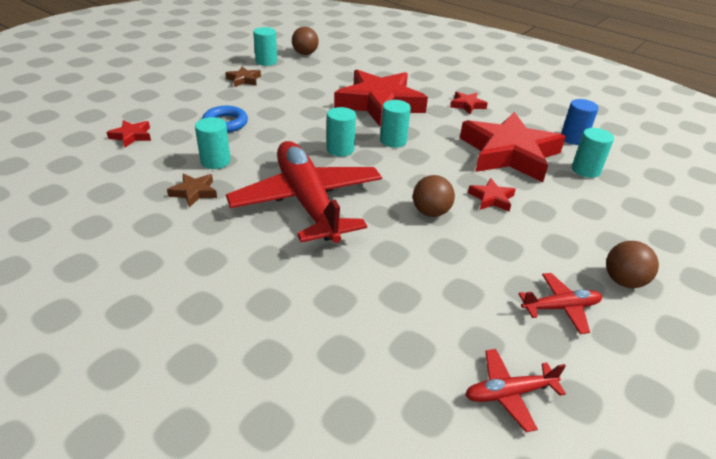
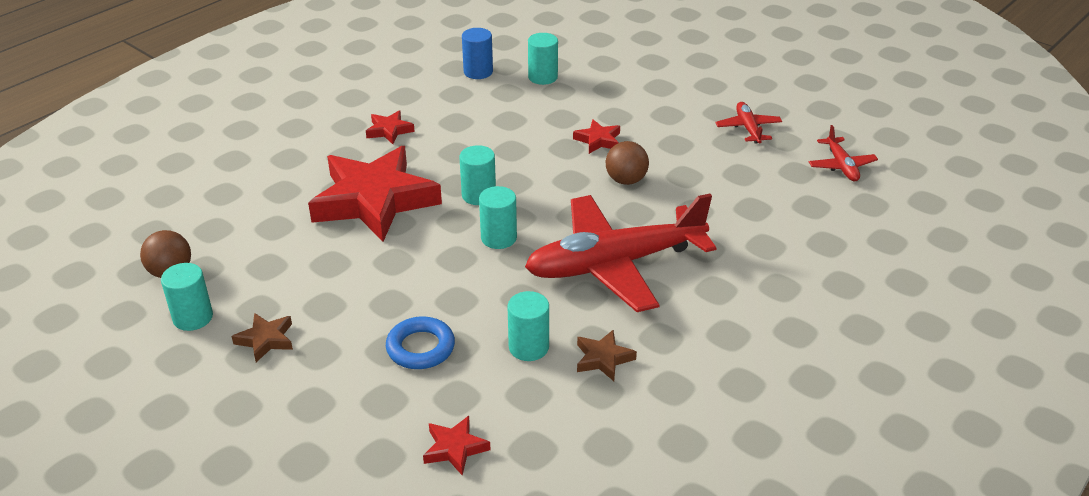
camera: 85 degrees left, 0 degrees up
red star [460,112,566,182] -> none
brown ball [606,241,659,288] -> none

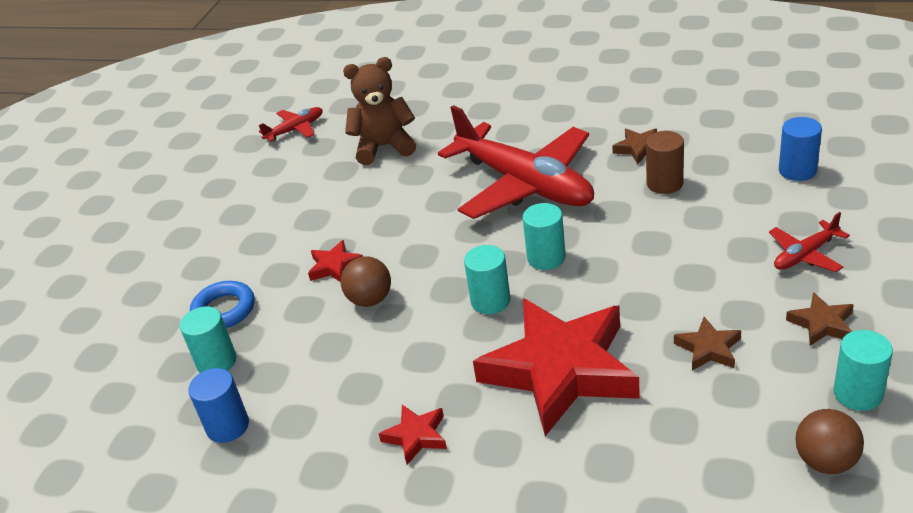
camera: 110 degrees left, 0 degrees up
blue ring [386,316,455,369] -> blue ring moved to [190,281,255,328]
red star [423,416,491,476] -> blue cylinder [779,117,822,181]
turquoise cylinder [507,291,549,361] -> brown cylinder [646,131,684,194]
brown ball [606,141,649,185] -> brown ball moved to [341,256,391,307]
red plane [715,102,782,144] -> red plane moved to [769,212,850,272]
none -> brown teddy bear [343,57,416,165]
none -> brown star [674,317,741,371]

